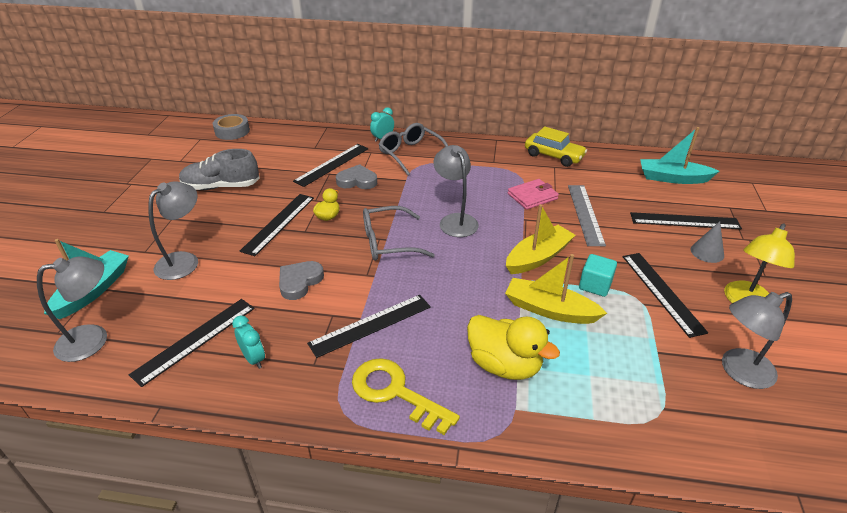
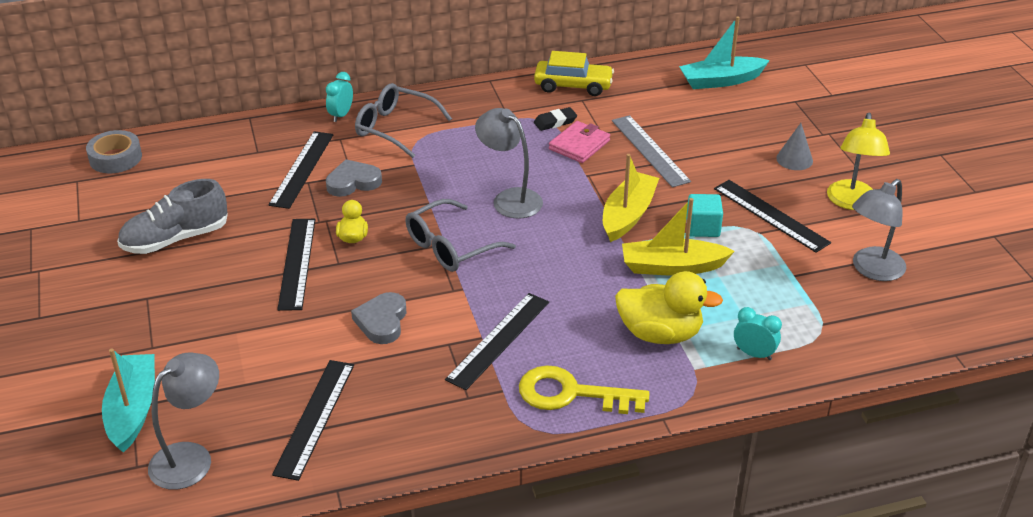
camera: 25 degrees left, 0 degrees up
grey lamp [148,181,198,280] -> none
turquoise clock [232,315,265,369] -> turquoise clock moved to [734,307,782,360]
black ruler [630,212,742,229] -> none
none -> black eraser [534,107,577,131]

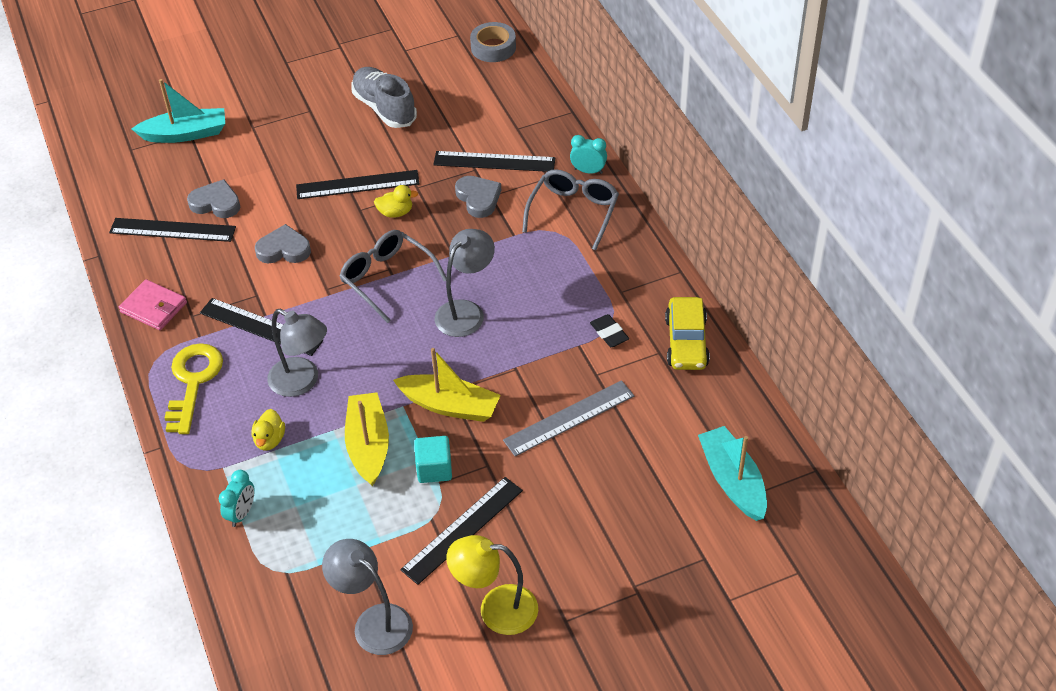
camera: 85 degrees right, 10 degrees up
grey lamp [148,352,219,490] -> grey lamp moved to [267,309,327,397]
pink wallet [549,121,610,163] -> pink wallet moved to [119,279,187,330]
yellow duck [615,271,723,344] -> yellow duck [251,409,285,451], size x0.52
grey cone [776,123,813,170] -> none
none -> grey heart [187,179,240,218]

